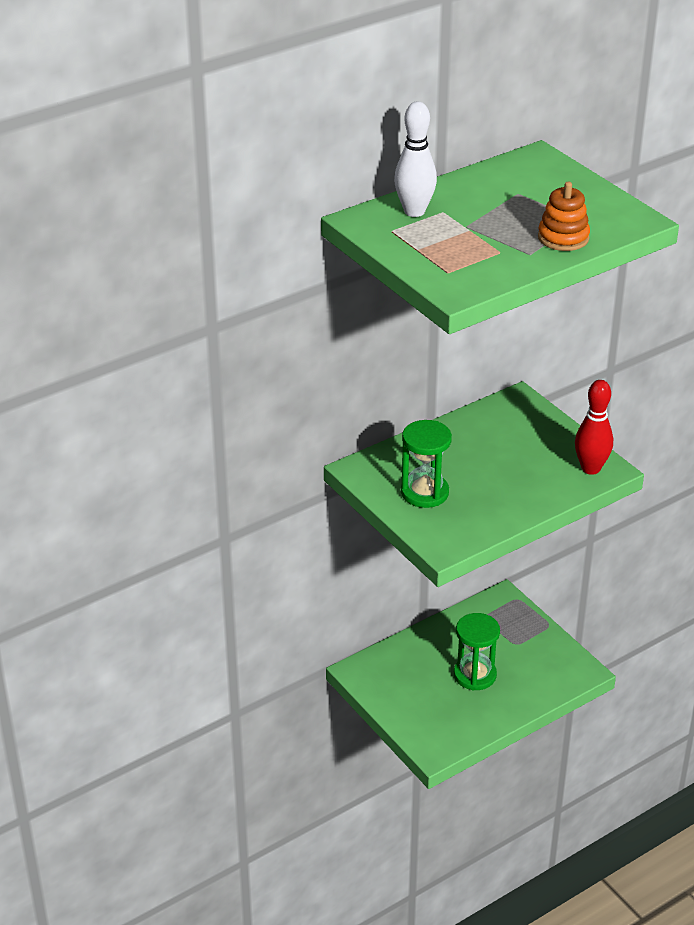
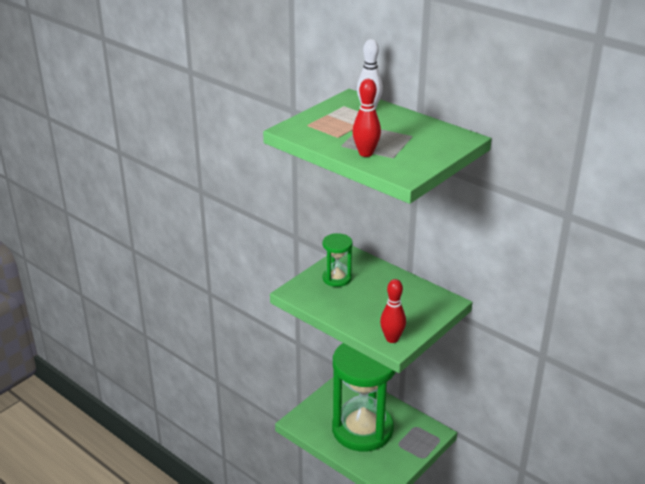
camera: 75 degrees right, 5 degrees down
green hourglass [454,613,500,690] -> green hourglass [332,343,396,451], size x2.27
orange stacking toy [538,182,590,251] -> red bowling pin [352,79,381,157]

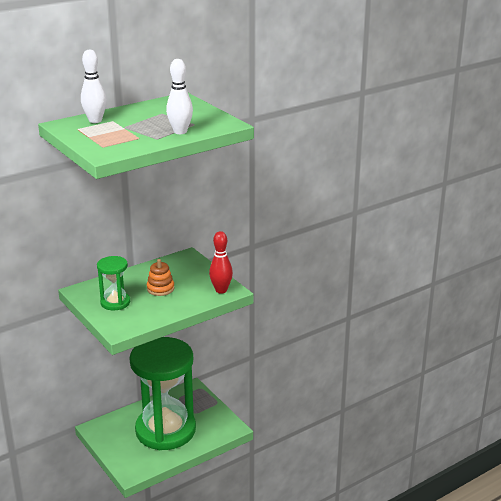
camera: 75 degrees left, 5 degrees down
red bowling pin [352,79,381,157] -> white bowling pin [166,59,193,134]
none -> orange stacking toy [147,259,175,296]

